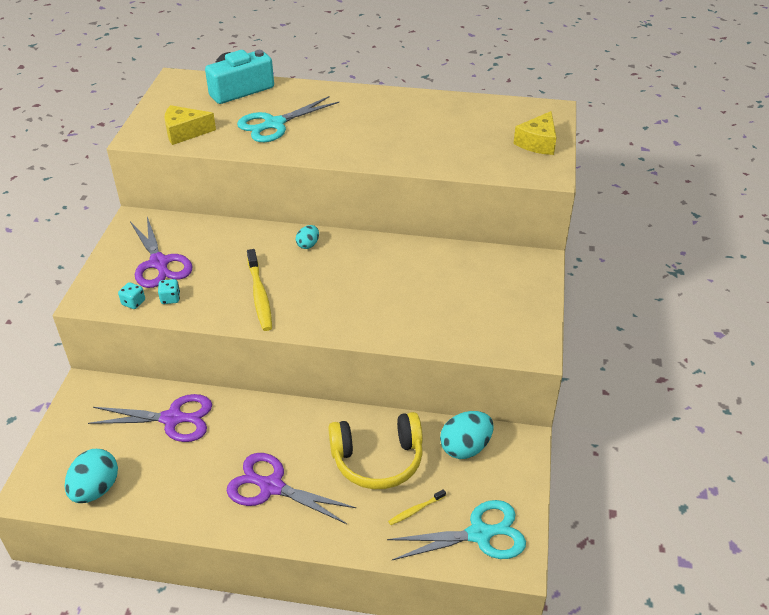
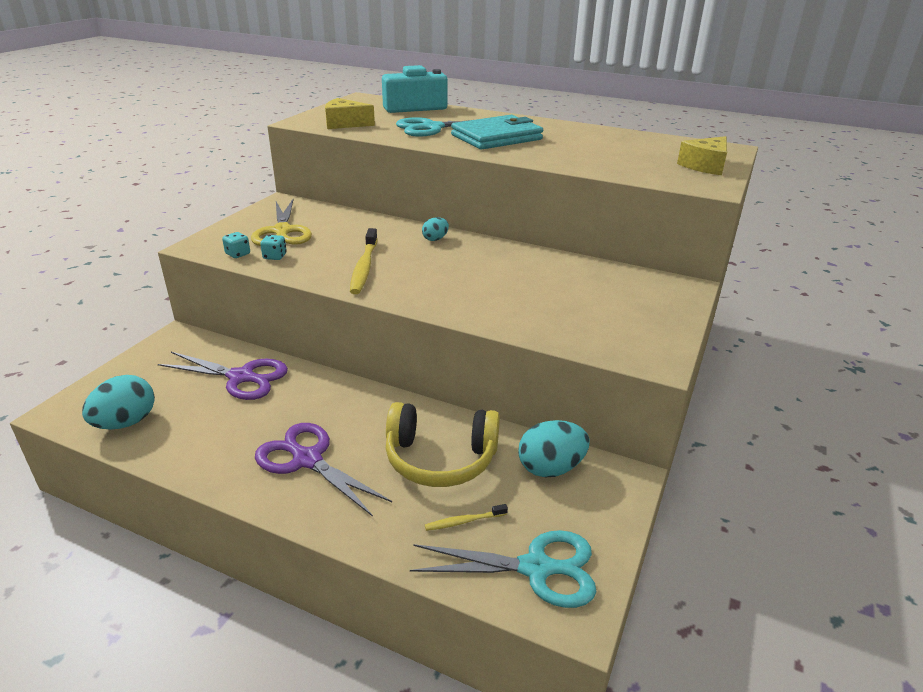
camera: 15 degrees right, 10 degrees down
purple scissors [130,217,193,288] -> yellow scissors [251,199,312,246]
none -> turquoise wallet [451,115,543,150]

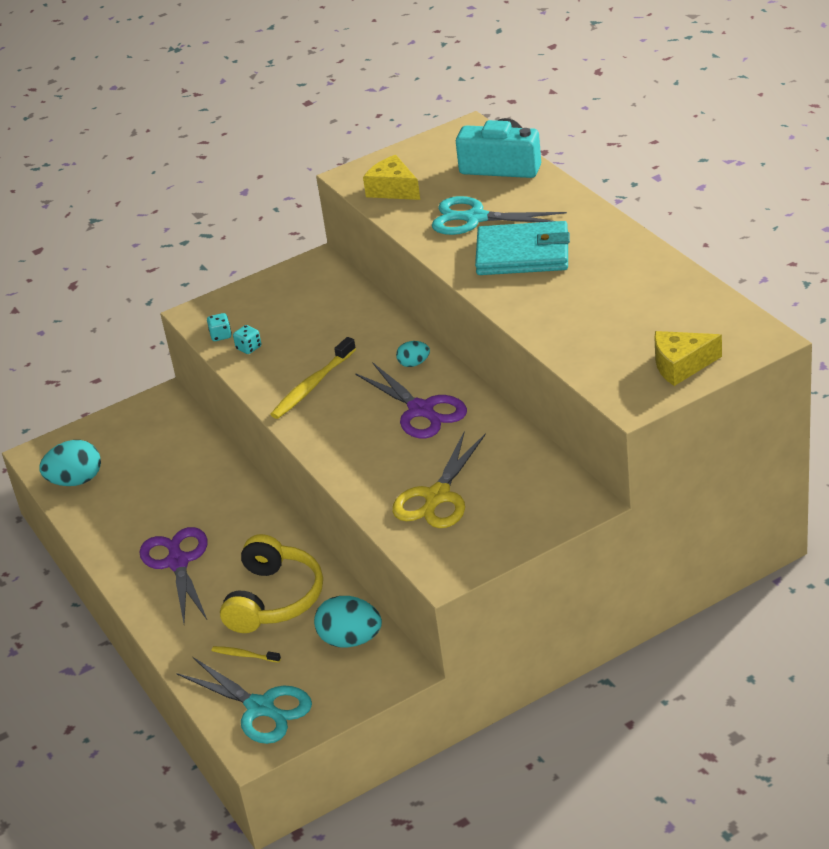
camera: 40 degrees right, 5 degrees up
purple scissors [158,352,288,400] -> purple scissors moved to [355,362,467,438]
yellow scissors [251,199,312,246] -> yellow scissors moved to [392,431,486,528]
yellow headphones [386,402,500,487] -> yellow headphones turned 120 degrees counterclockwise [220,534,323,633]

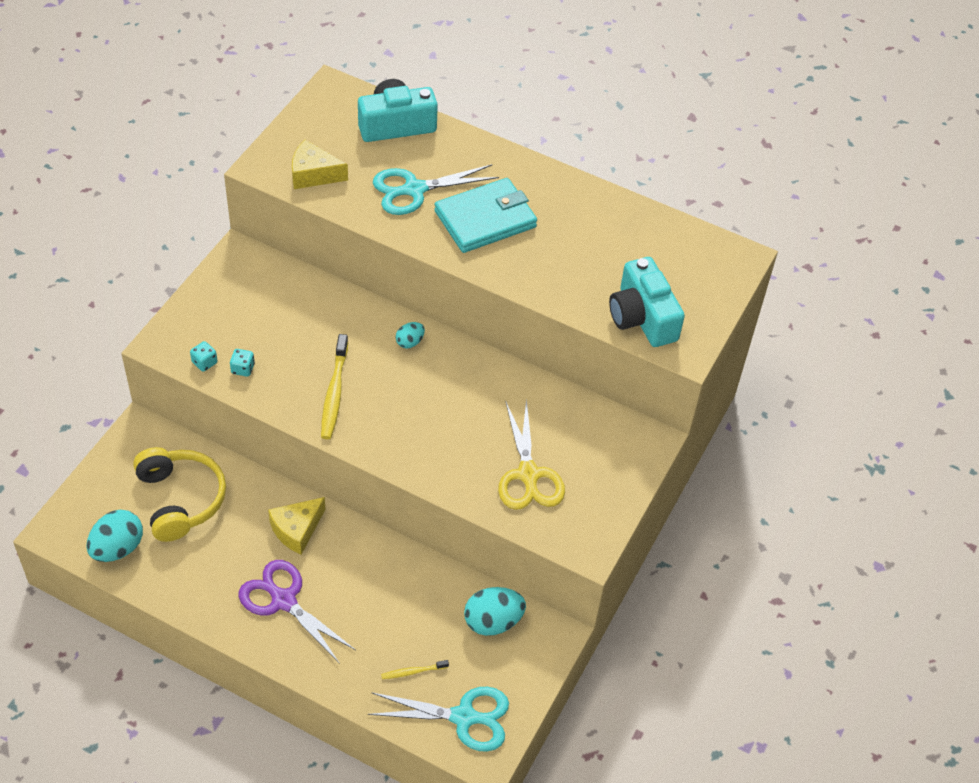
camera: 40 degrees left, 15 degrees up
yellow headphones [220,534,323,633] -> yellow headphones moved to [133,447,226,542]
purple scissors [355,362,467,438] -> none
yellow cheese [654,331,722,386] -> yellow cheese moved to [268,497,325,555]
none -> turquoise camera [609,257,685,347]

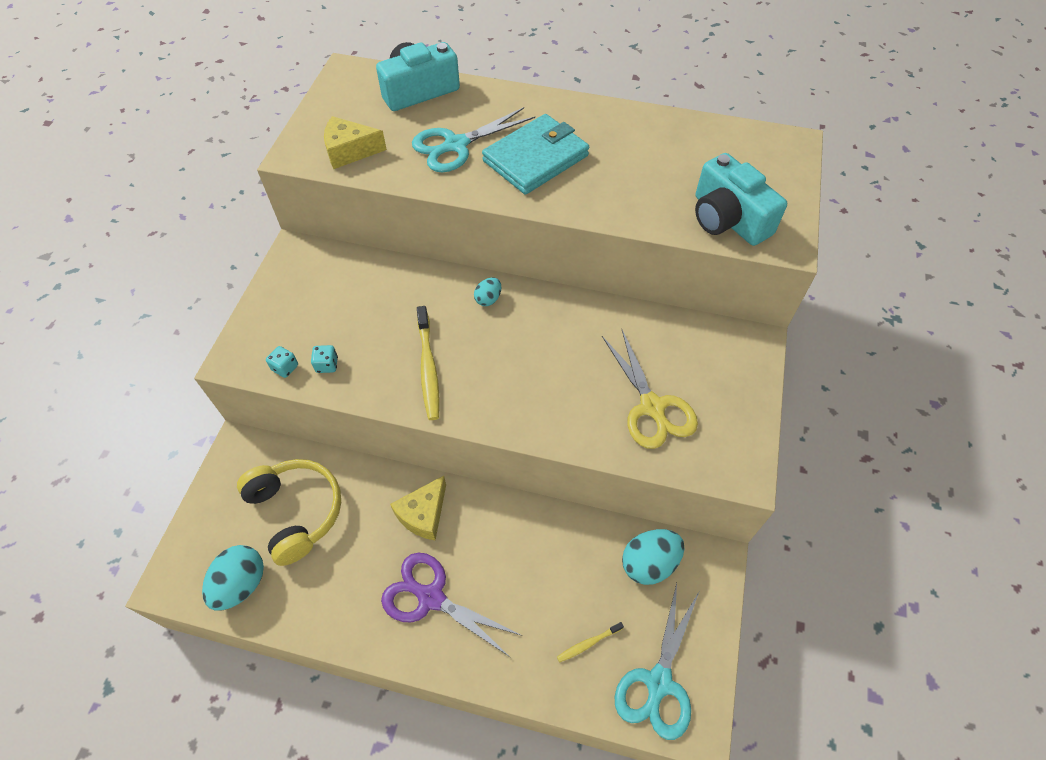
camera: 10 degrees left, 5 degrees up
turquoise scissors [368,687,509,752] -> turquoise scissors turned 120 degrees clockwise [615,583,700,740]

